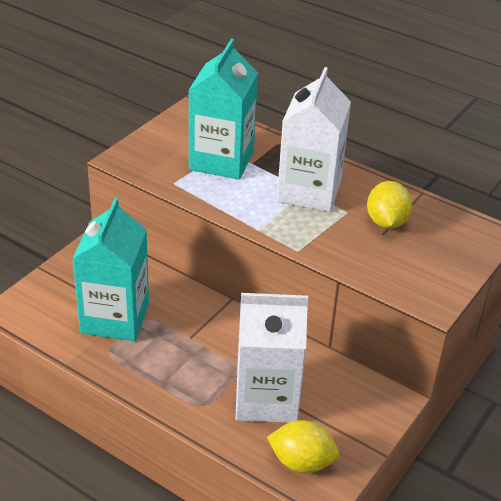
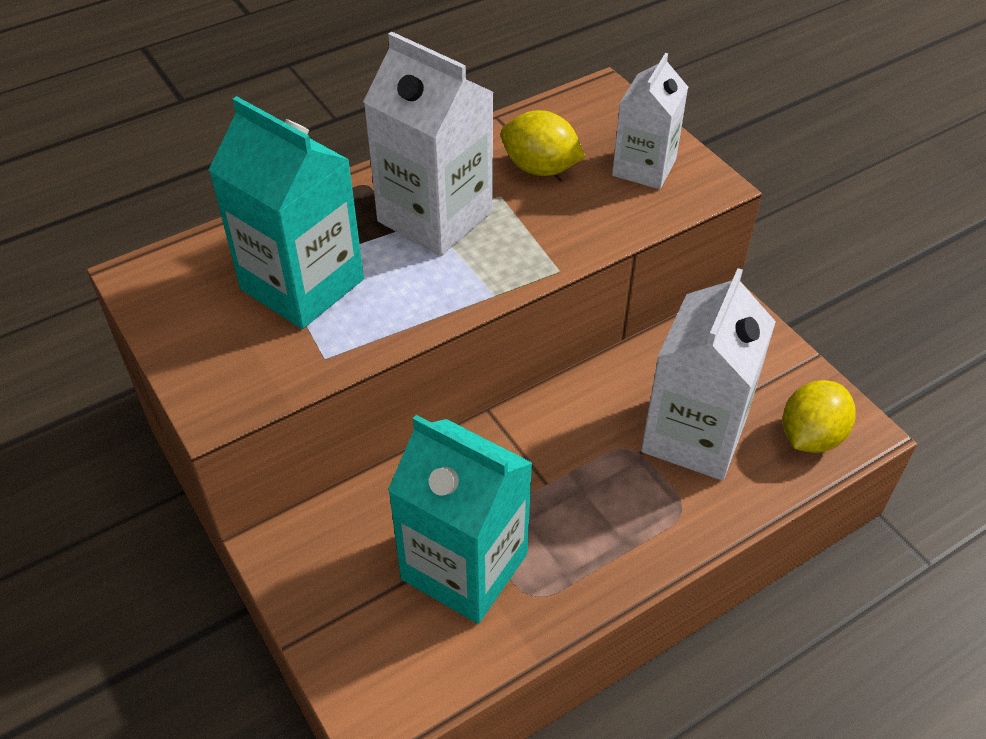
camera: 65 degrees left, 10 degrees up
none -> white carton [612,53,688,189]

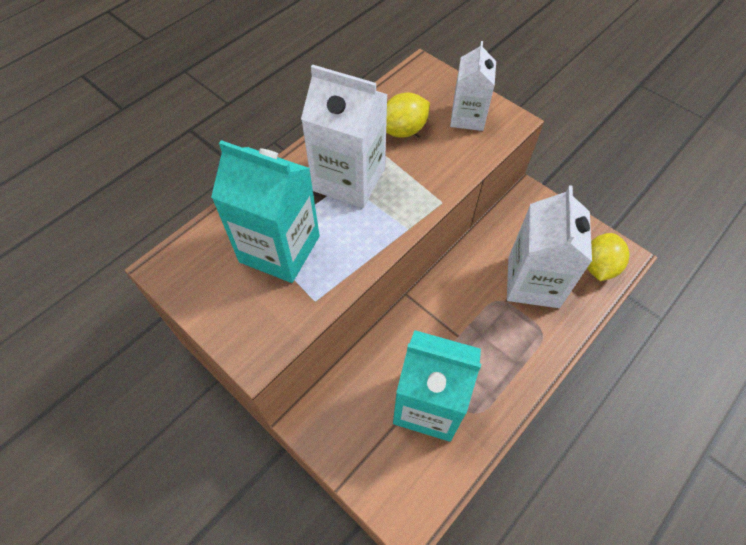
camera: 15 degrees left, 10 degrees up
yellow lemon [501,110,585,176] -> yellow lemon turned 45 degrees counterclockwise [386,93,430,138]

